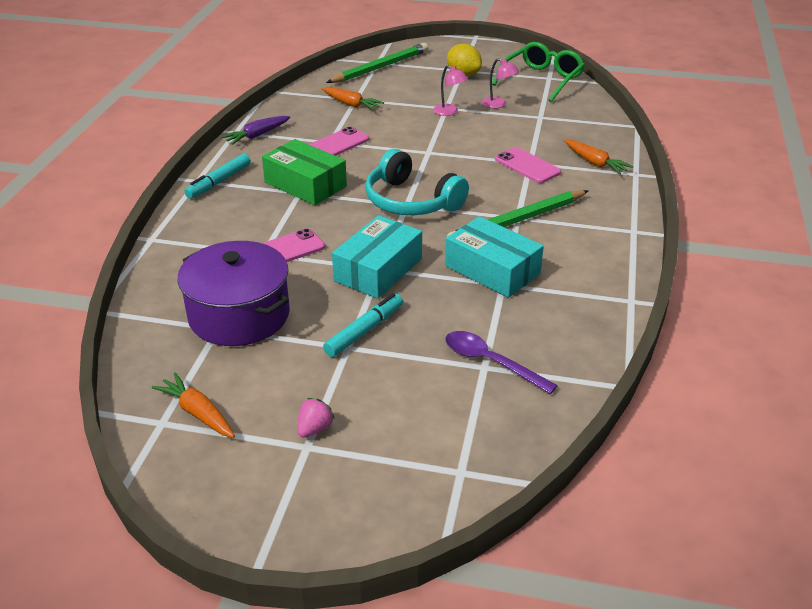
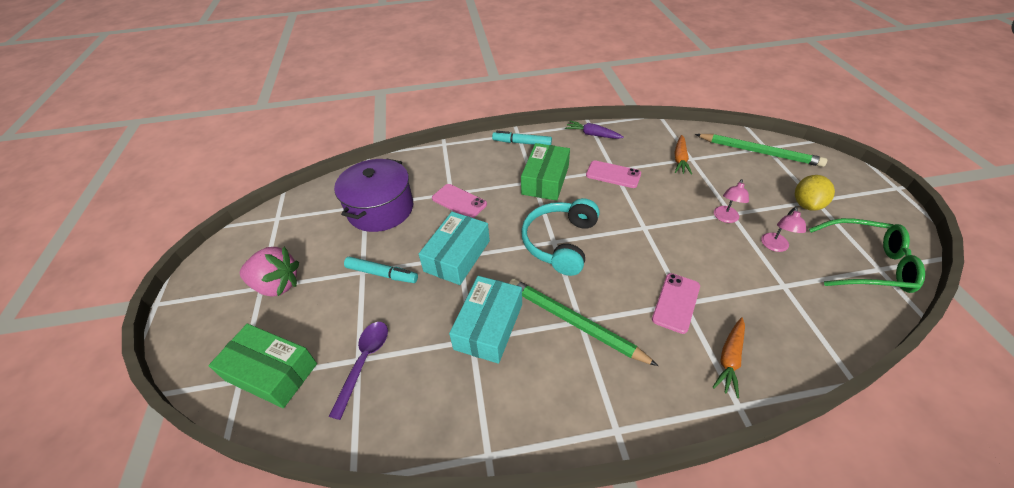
camera: 70 degrees right, 10 degrees up
orange carrot [152,372,235,438] -> none
pink strawberry [297,398,335,438] -> pink strawberry [240,246,299,297], size x2.09
turquoise box [332,215,422,299] -> turquoise box turned 75 degrees counterclockwise [419,212,490,285]
none -> green box [208,323,317,408]

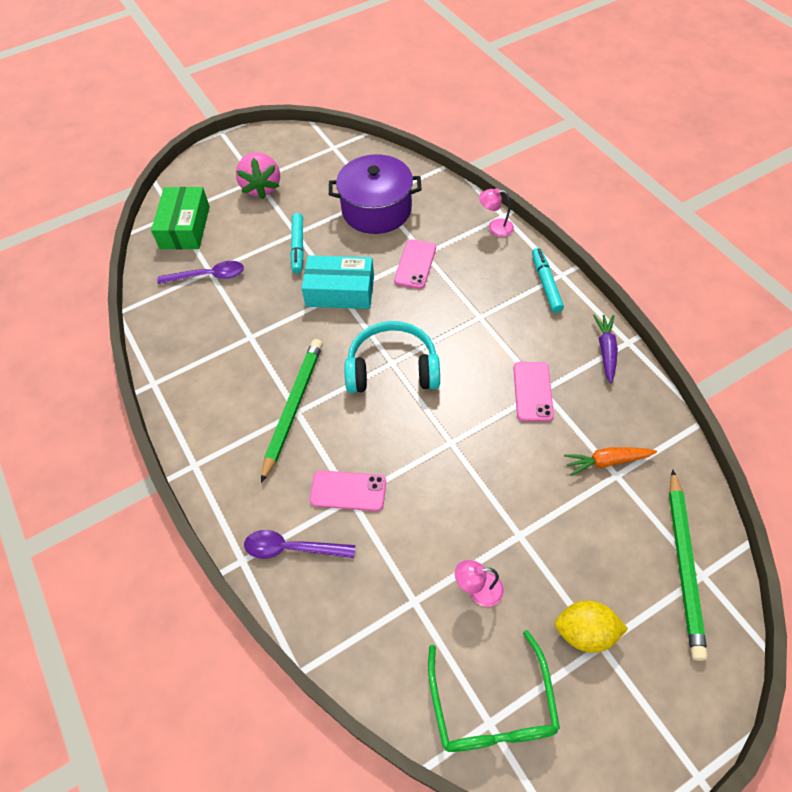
camera: 70 degrees right, 10 degrees up
turquoise box [449,276,522,364] -> none
green box [521,143,570,201] -> none
orange carrot [712,318,745,398] -> purple spoon [244,530,355,559]
pink lamp [714,179,749,223] -> pink lamp moved to [479,188,514,237]

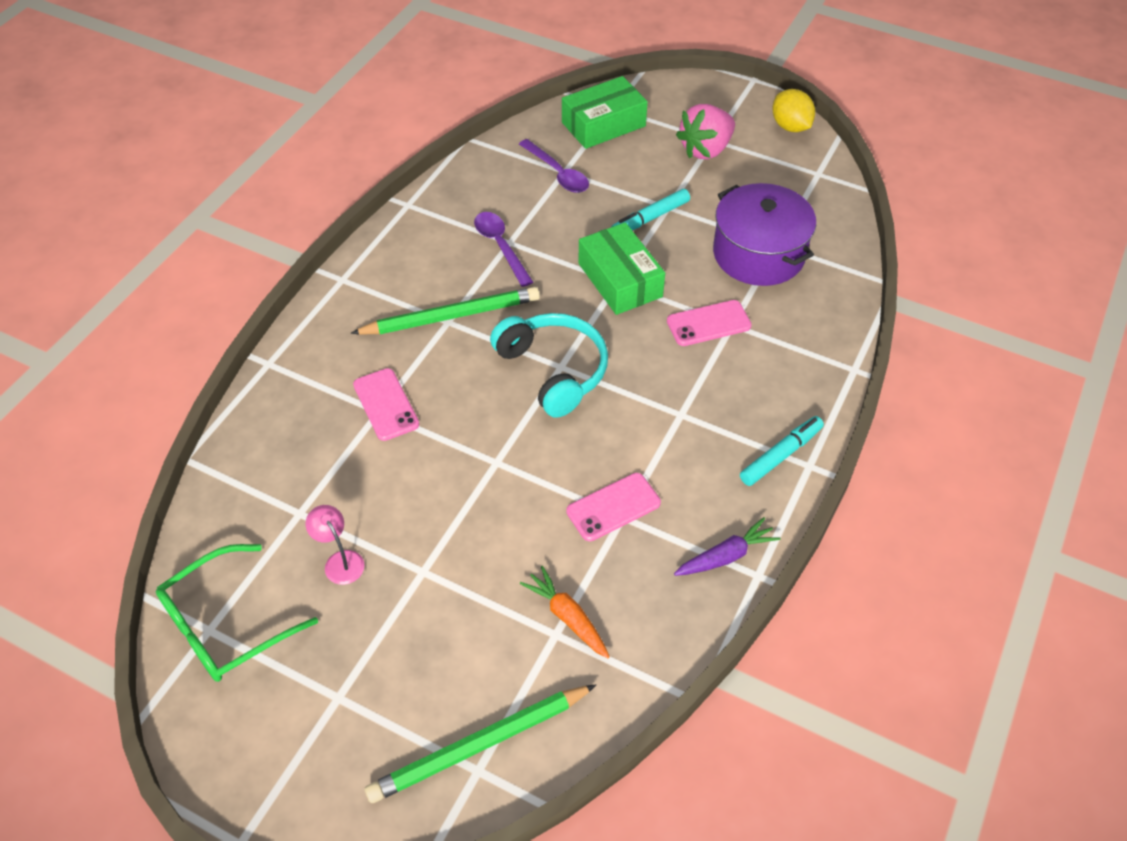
camera: 55 degrees right, 5 degrees down
purple spoon [244,530,355,559] -> purple spoon moved to [474,212,533,287]
turquoise box [301,255,374,309] -> green box [578,222,665,315]
pink lamp [479,188,514,237] -> none
yellow lemon [555,600,628,653] -> yellow lemon moved to [772,89,815,132]

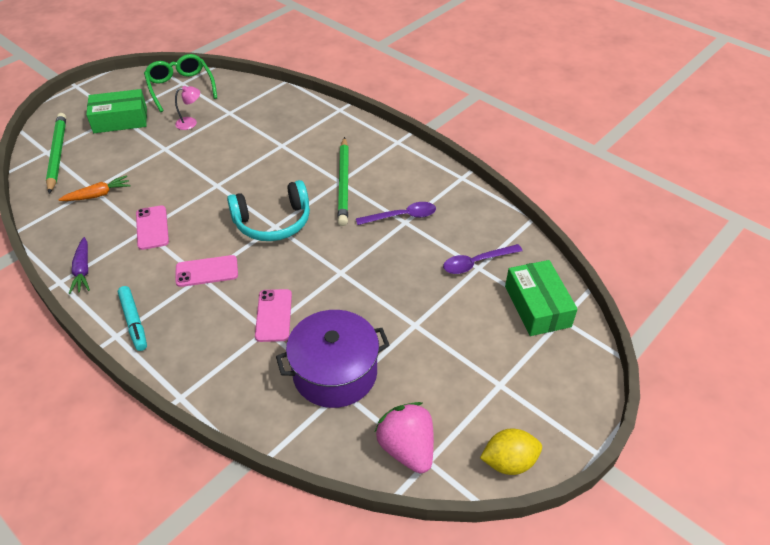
camera: 105 degrees right, 5 degrees down
pink phone [353,368,419,441] -> pink phone moved to [176,255,238,287]
green box [578,222,665,315] -> green box moved to [86,89,147,133]
turquoise marker [611,189,690,230] -> none
pink strawberry [676,104,735,159] -> pink strawberry moved to [375,402,434,473]

